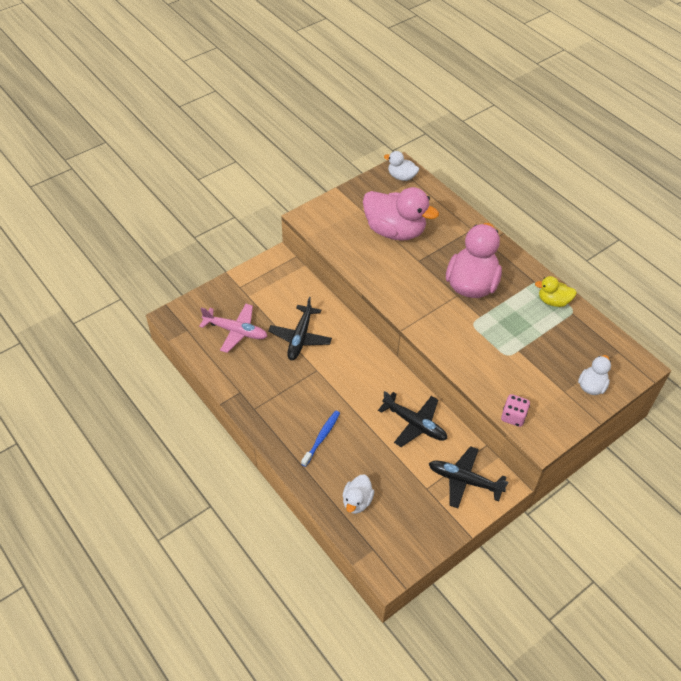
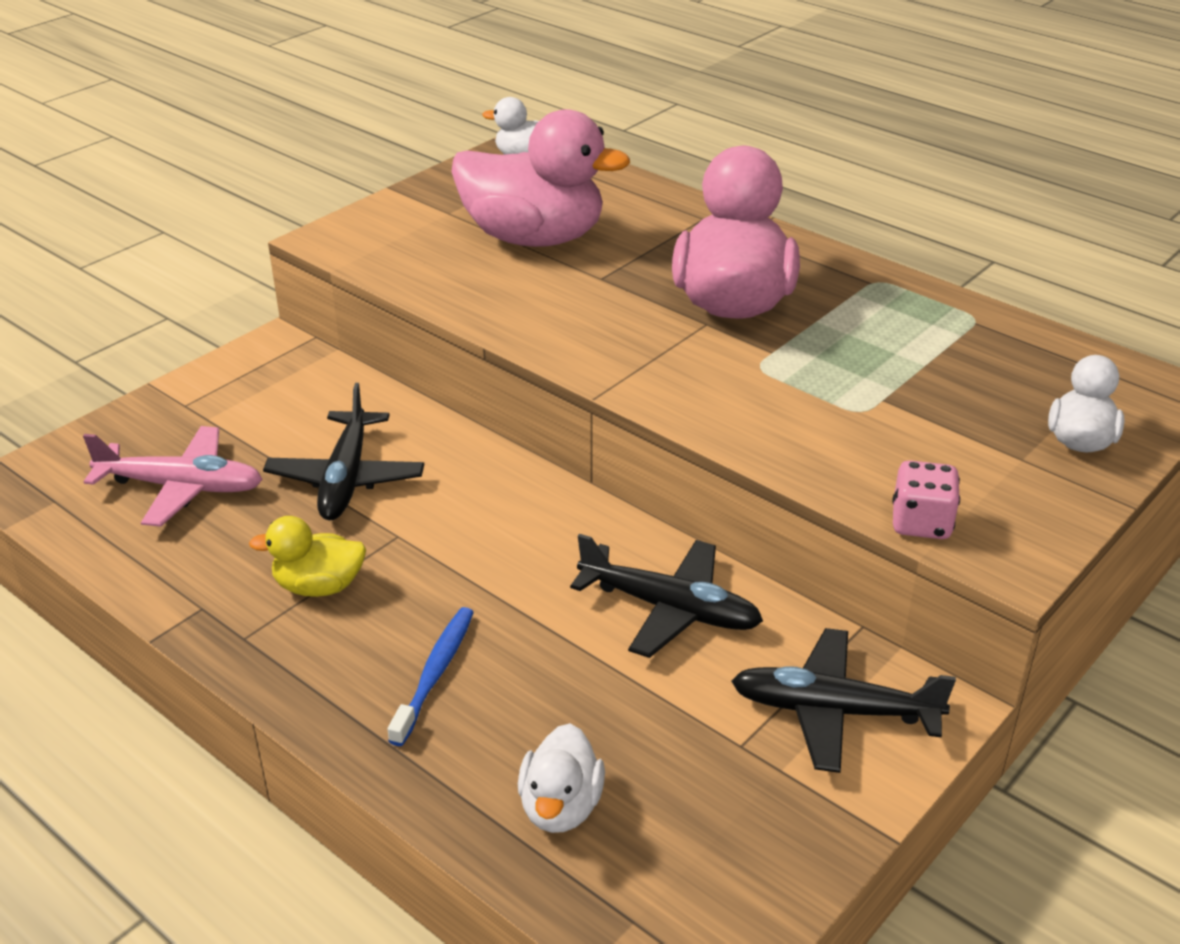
camera: 10 degrees left, 15 degrees down
yellow duck [535,276,577,307] -> yellow duck moved to [249,516,366,597]

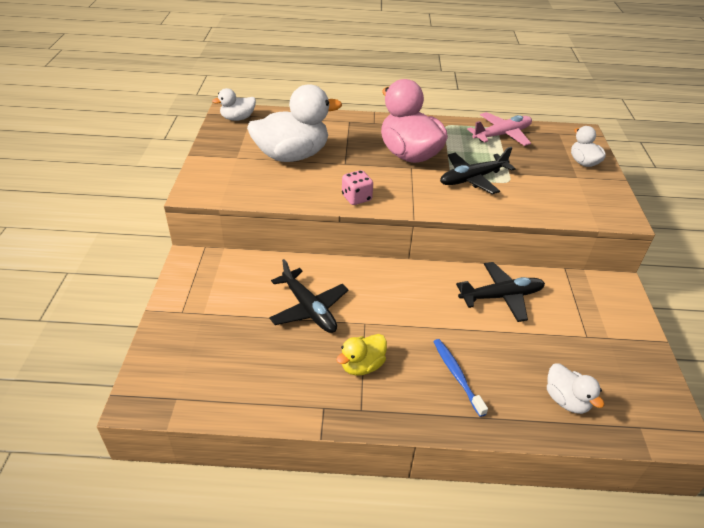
camera: 40 degrees left, 5 degrees up
pink plane [83,426,263,527] -> pink plane moved to [467,112,532,146]
pink duck [451,109,630,247] -> white duck [247,84,342,162]
black plane [731,628,956,773] -> black plane moved to [440,147,516,194]
pink dice [892,460,960,539] -> pink dice moved to [342,170,373,205]

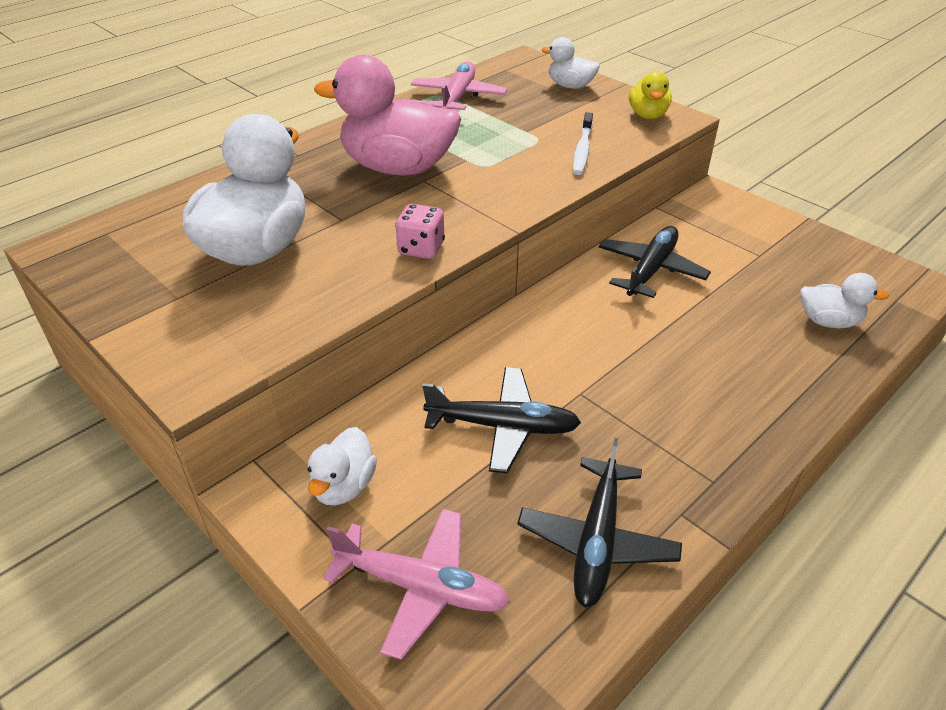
camera: 45 degrees left, 0 degrees up
white duck [212,88,256,121] -> white duck moved to [307,427,377,505]
yellow duck [336,334,387,376] -> yellow duck moved to [629,71,672,119]
blue toothbrush [433,339,488,417] -> none
black plane [440,147,516,194] -> black plane moved to [517,438,682,608]
none -> pink plane [323,509,510,660]
none -> white toothbrush [573,112,593,175]

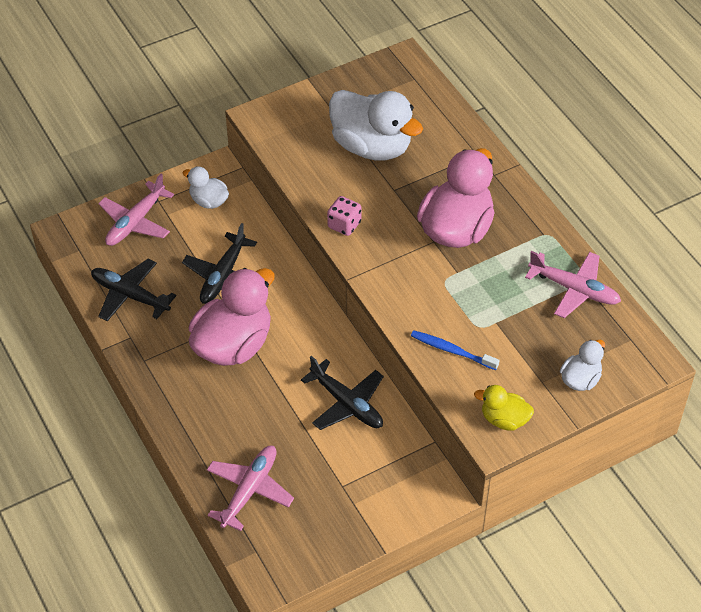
camera: 105 degrees right, 10 degrees up
white toothbrush [573,112,593,175] -> blue toothbrush [411,330,500,370]
white duck [800,273,889,328] -> pink plane [207,446,294,531]
none -> pink duck [189,268,275,366]

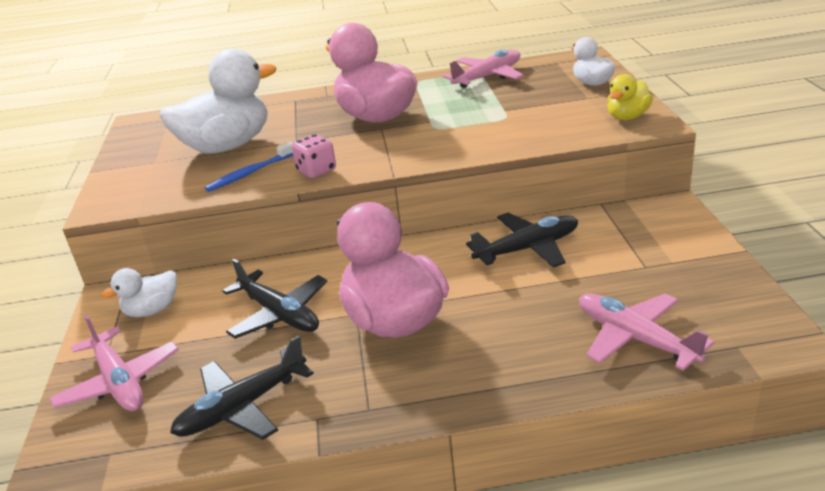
camera: 65 degrees left, 20 degrees down
blue toothbrush [411,330,500,370] -> blue toothbrush moved to [205,142,293,192]

